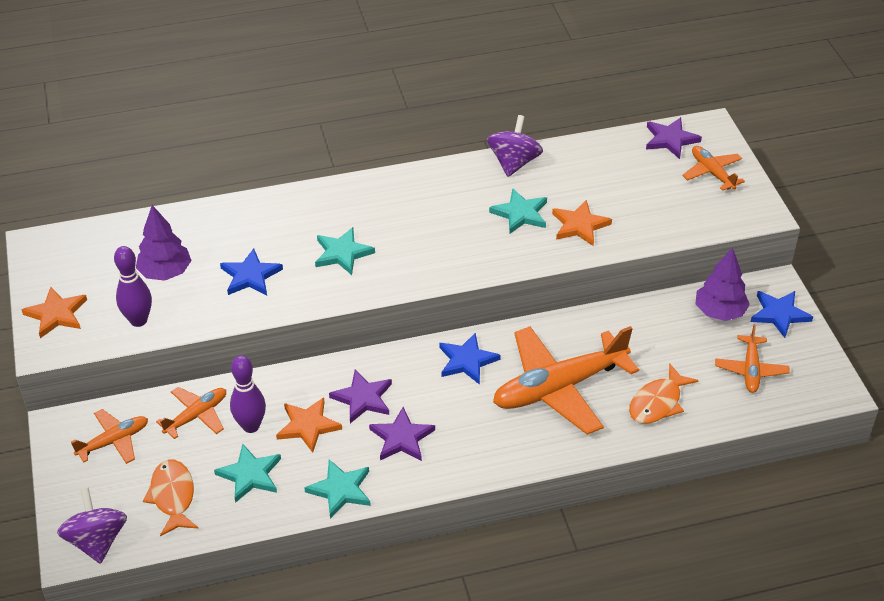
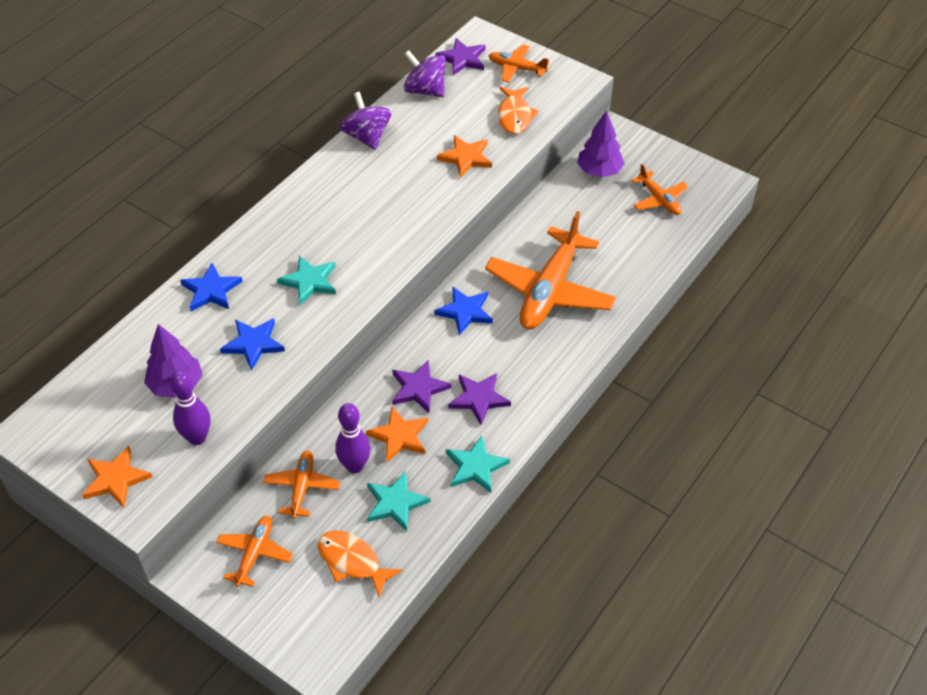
camera: 40 degrees left, 5 degrees up
purple spinning top [57,488,127,564] -> purple spinning top moved to [404,50,446,97]
turquoise star [489,188,547,234] -> none
orange fish [629,363,699,424] -> orange fish moved to [498,87,539,134]
blue star [751,291,813,338] -> blue star moved to [180,263,243,311]

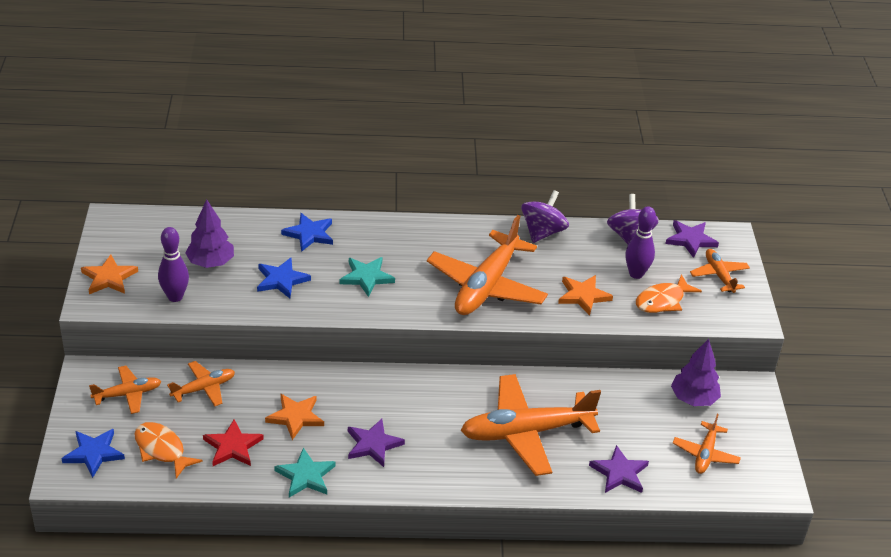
camera: 50 degrees right, 10 degrees down
orange fish [318,530,403,597] -> orange fish turned 45 degrees counterclockwise [134,422,203,478]
purple bowling pin [335,403,371,473] -> purple bowling pin moved to [625,206,656,279]
turquoise star [367,471,430,531] -> red star [203,419,264,466]
purple star [392,360,451,413] -> purple star moved to [589,445,649,493]
blue star [434,287,493,335] -> blue star moved to [61,429,125,478]
none -> orange plane [427,215,548,315]

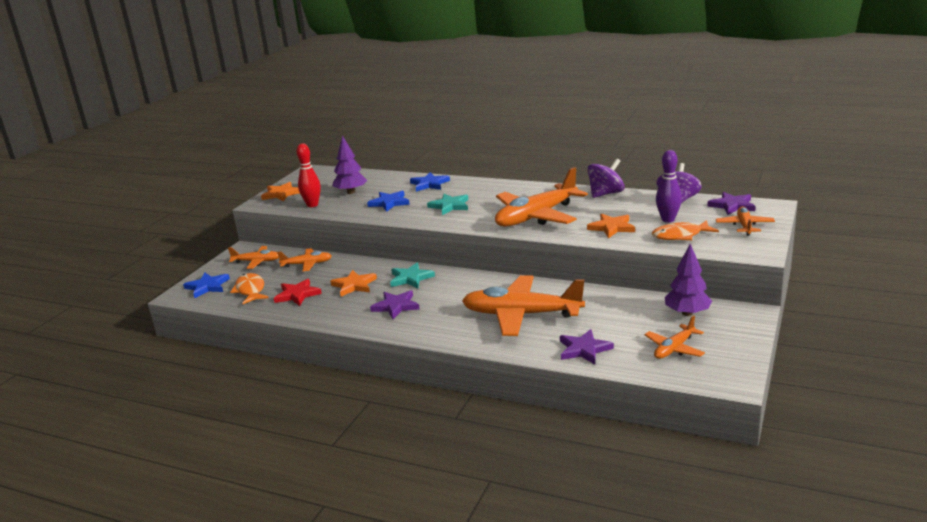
camera: 30 degrees right, 15 degrees down
purple bowling pin [158,227,189,302] -> red bowling pin [296,143,321,207]
turquoise star [274,448,336,497] -> turquoise star moved to [390,263,435,288]

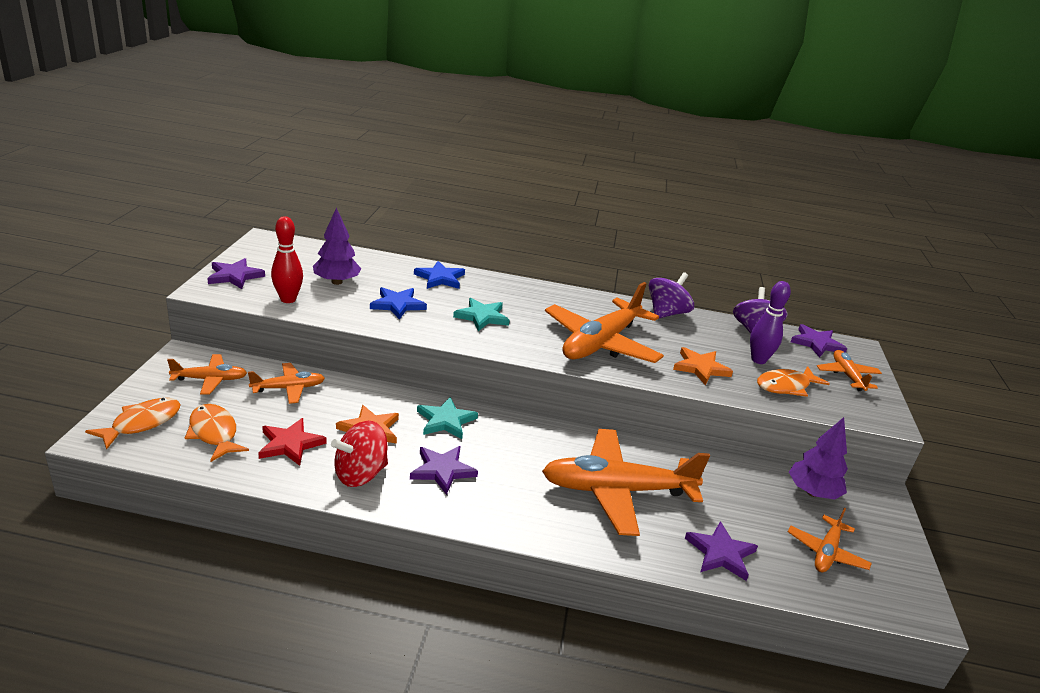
camera: 20 degrees left, 5 degrees up
blue star [183,273,230,298] -> orange fish [85,398,181,450]
orange star [261,182,300,201] -> purple star [207,258,265,289]
none -> red spinning top [331,421,388,487]

